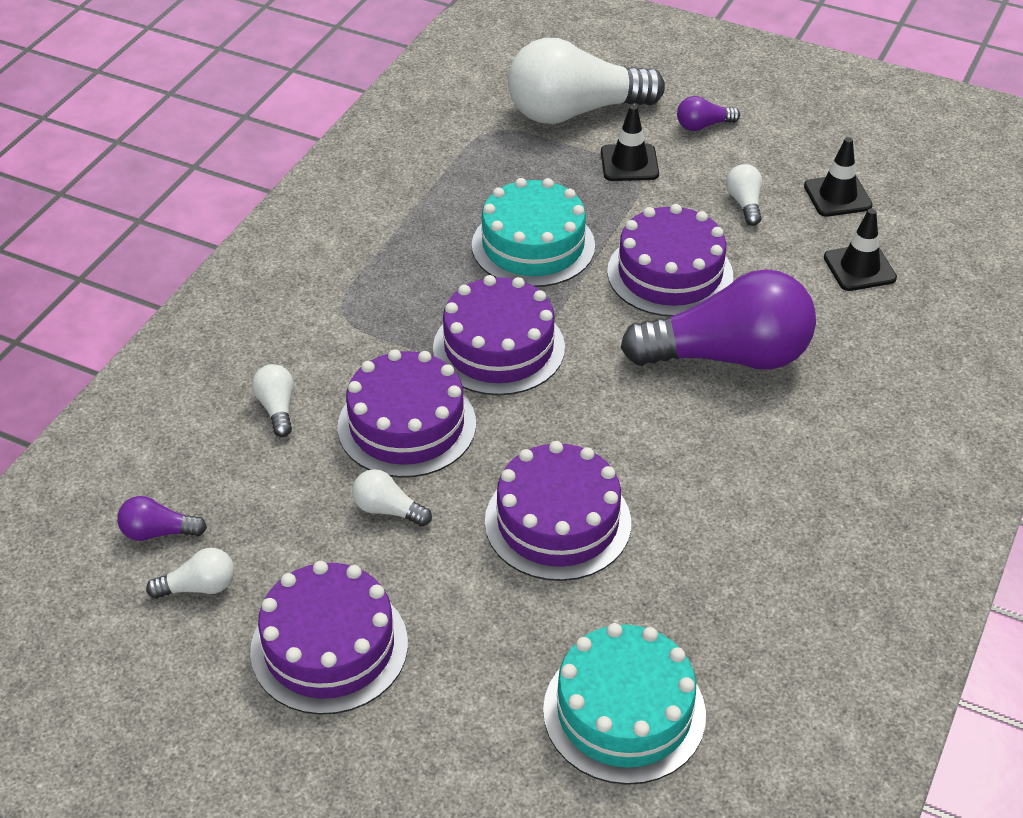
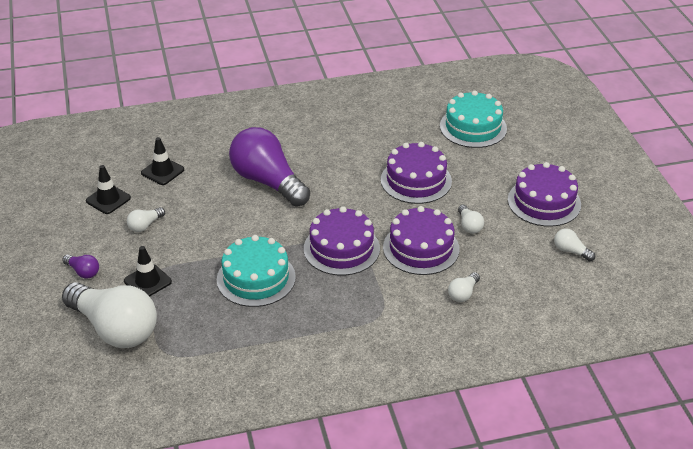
camera: 130 degrees left, 5 degrees down
purple light bulb [117,496,207,541] -> none
purple cake [607,204,733,317] -> none

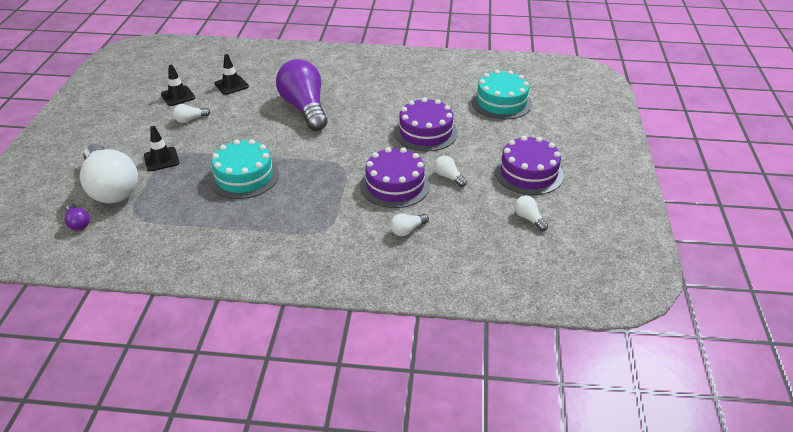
camera: 20 degrees right, 0 degrees up
purple light bulb [62,254,99,279] -> purple light bulb moved to [65,204,90,230]
purple cake [304,206,380,276] -> none
white light bulb [458,205,484,234] -> white light bulb turned 135 degrees clockwise [434,156,467,187]

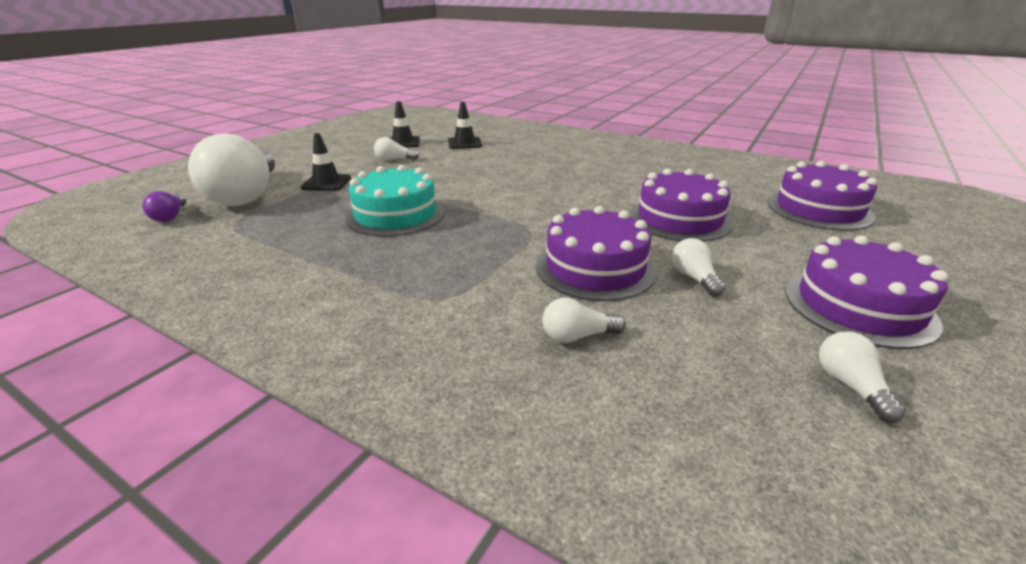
camera: 25 degrees right, 10 degrees down
purple light bulb [276,59,327,131] -> none
turquoise cake [472,70,532,119] -> purple cake [767,161,877,230]

